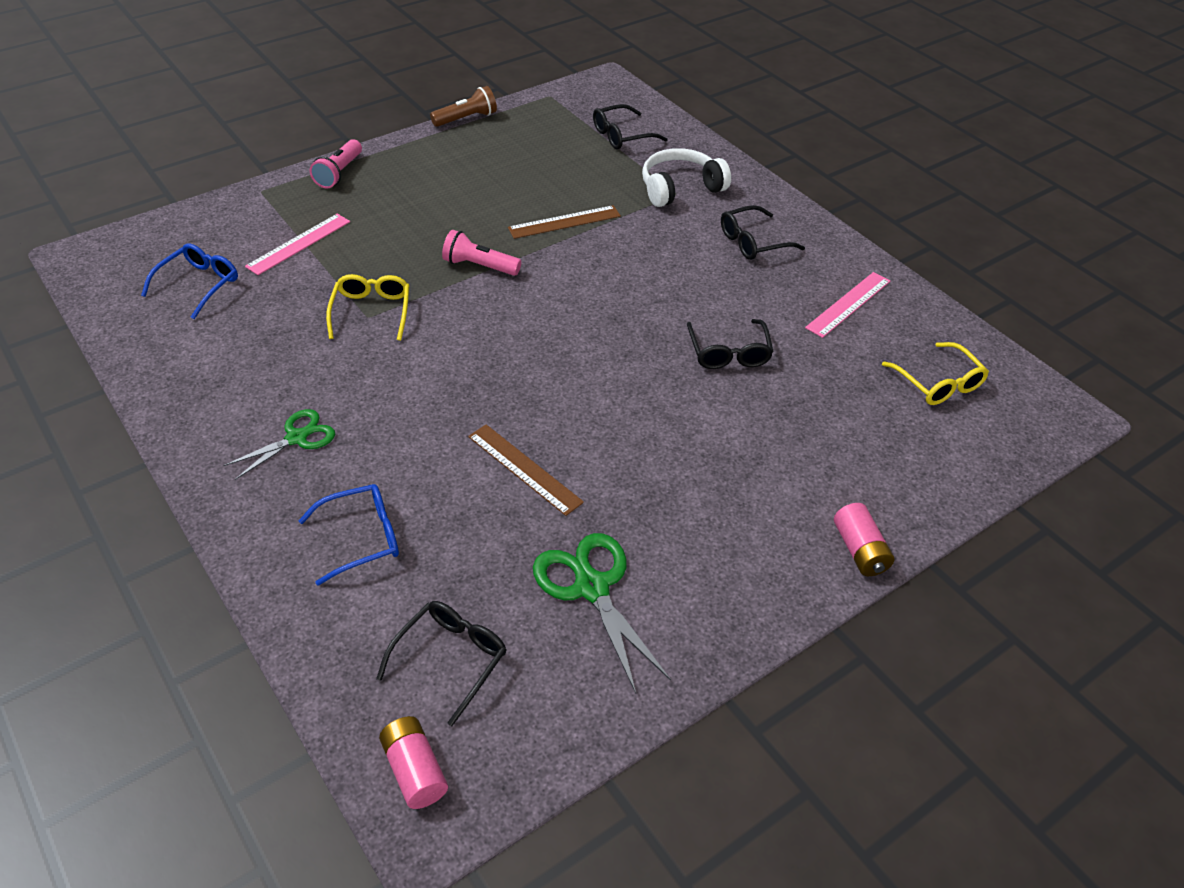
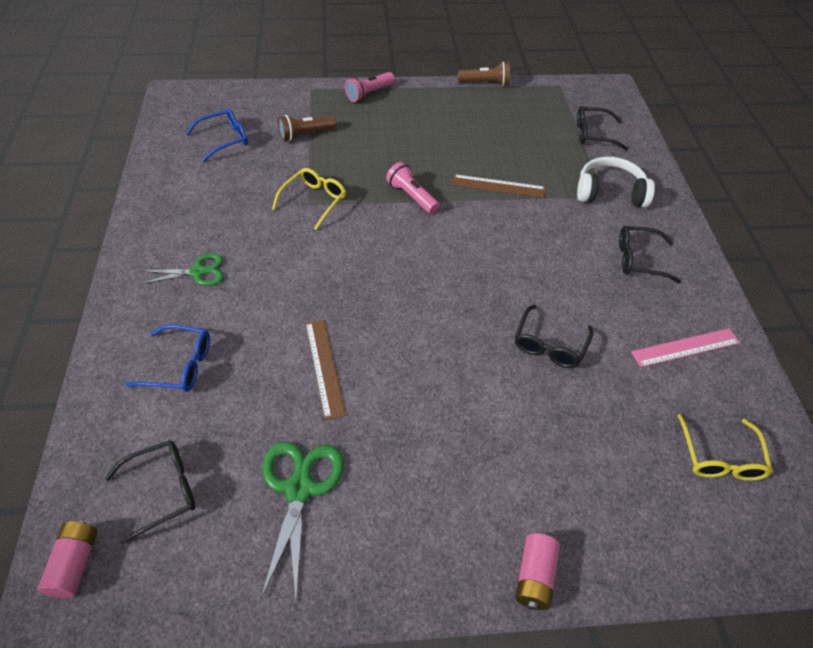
camera: 30 degrees right, 5 degrees up
pink ruler [245,214,350,275] -> brown flashlight [278,115,337,141]

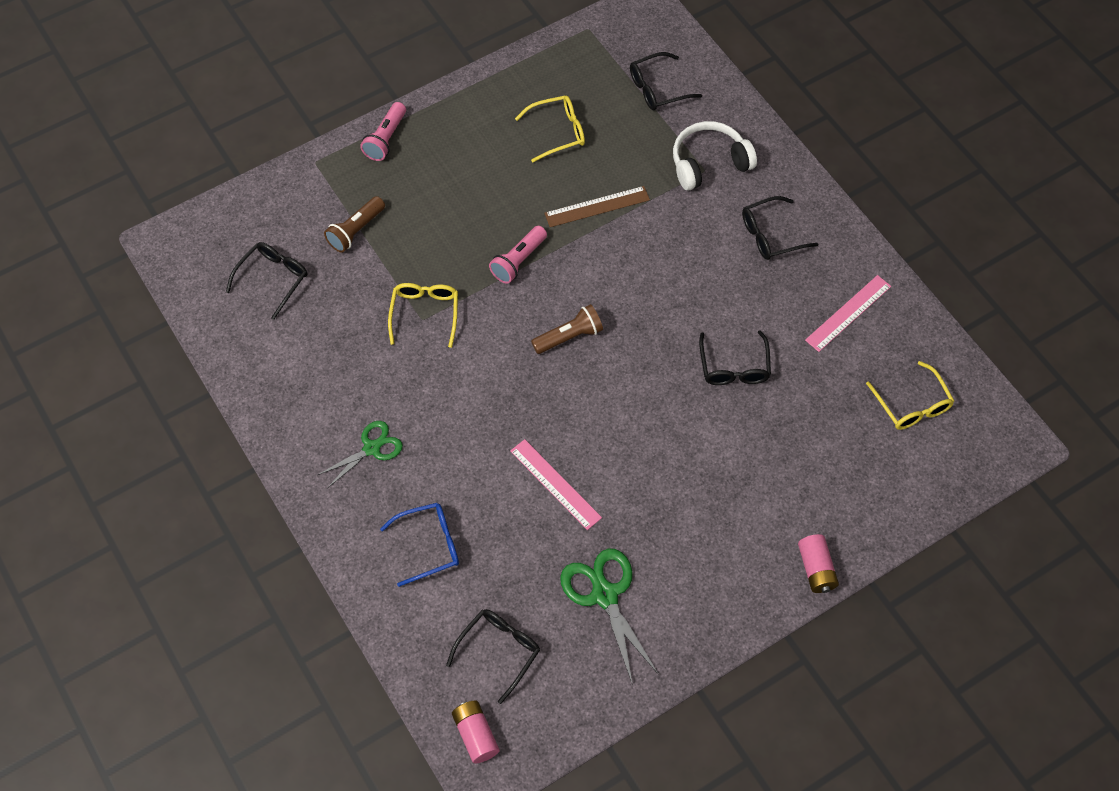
camera: 25 degrees left, 10 degrees up
blue glasses [185,108,248,162] -> black glasses [226,242,307,320]
brown ruler [305,320,346,420] -> pink ruler [510,439,602,530]
pink flashlight [386,162,439,214] -> pink flashlight turned 75 degrees counterclockwise [489,226,547,284]
brown flashlight [458,62,510,86] -> brown flashlight moved to [531,304,603,354]
none -> yellow glasses [515,95,585,162]

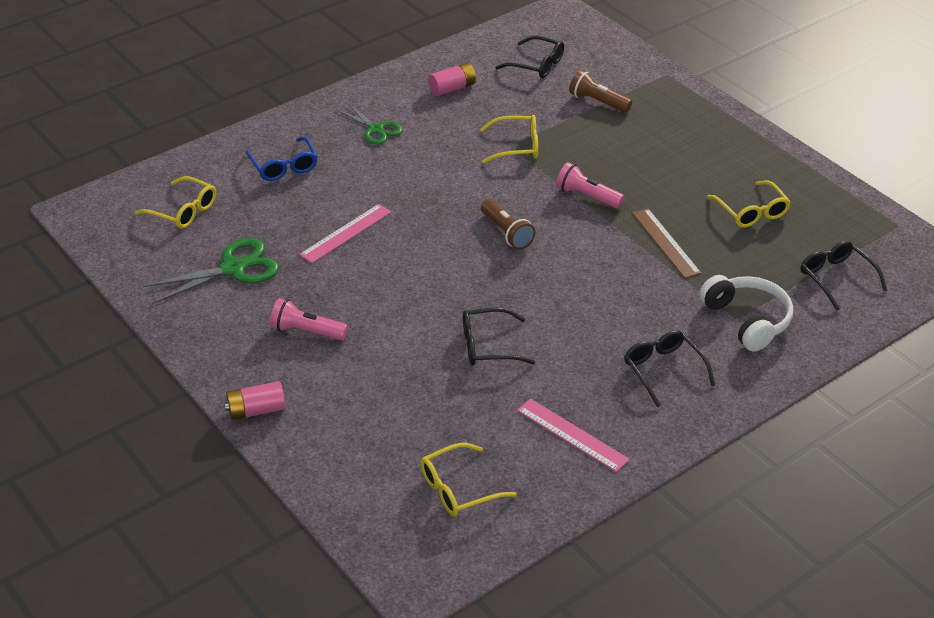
camera: 85 degrees right, 20 degrees down
pink flashlight [360,102,406,161] -> pink flashlight moved to [270,298,348,340]
black glasses [446,609,540,704] -> yellow glasses [135,176,216,229]
pink battery [452,700,500,764] -> pink battery moved to [428,63,476,96]

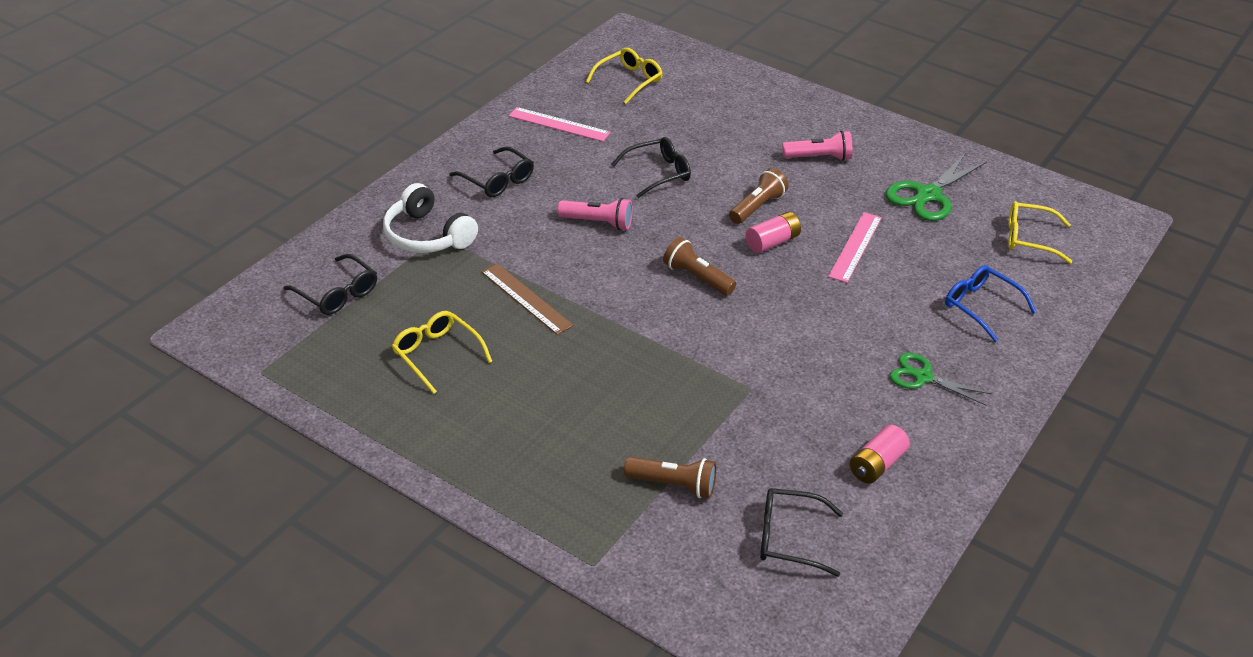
camera: 160 degrees right, 0 degrees up
pink battery [224,381,286,420] -> pink battery moved to [746,212,801,253]
yellow glasses [480,115,538,164] -> none
pink flashlight [556,162,625,209] -> pink flashlight moved to [557,198,633,230]
none -> brown flashlight [729,168,789,224]

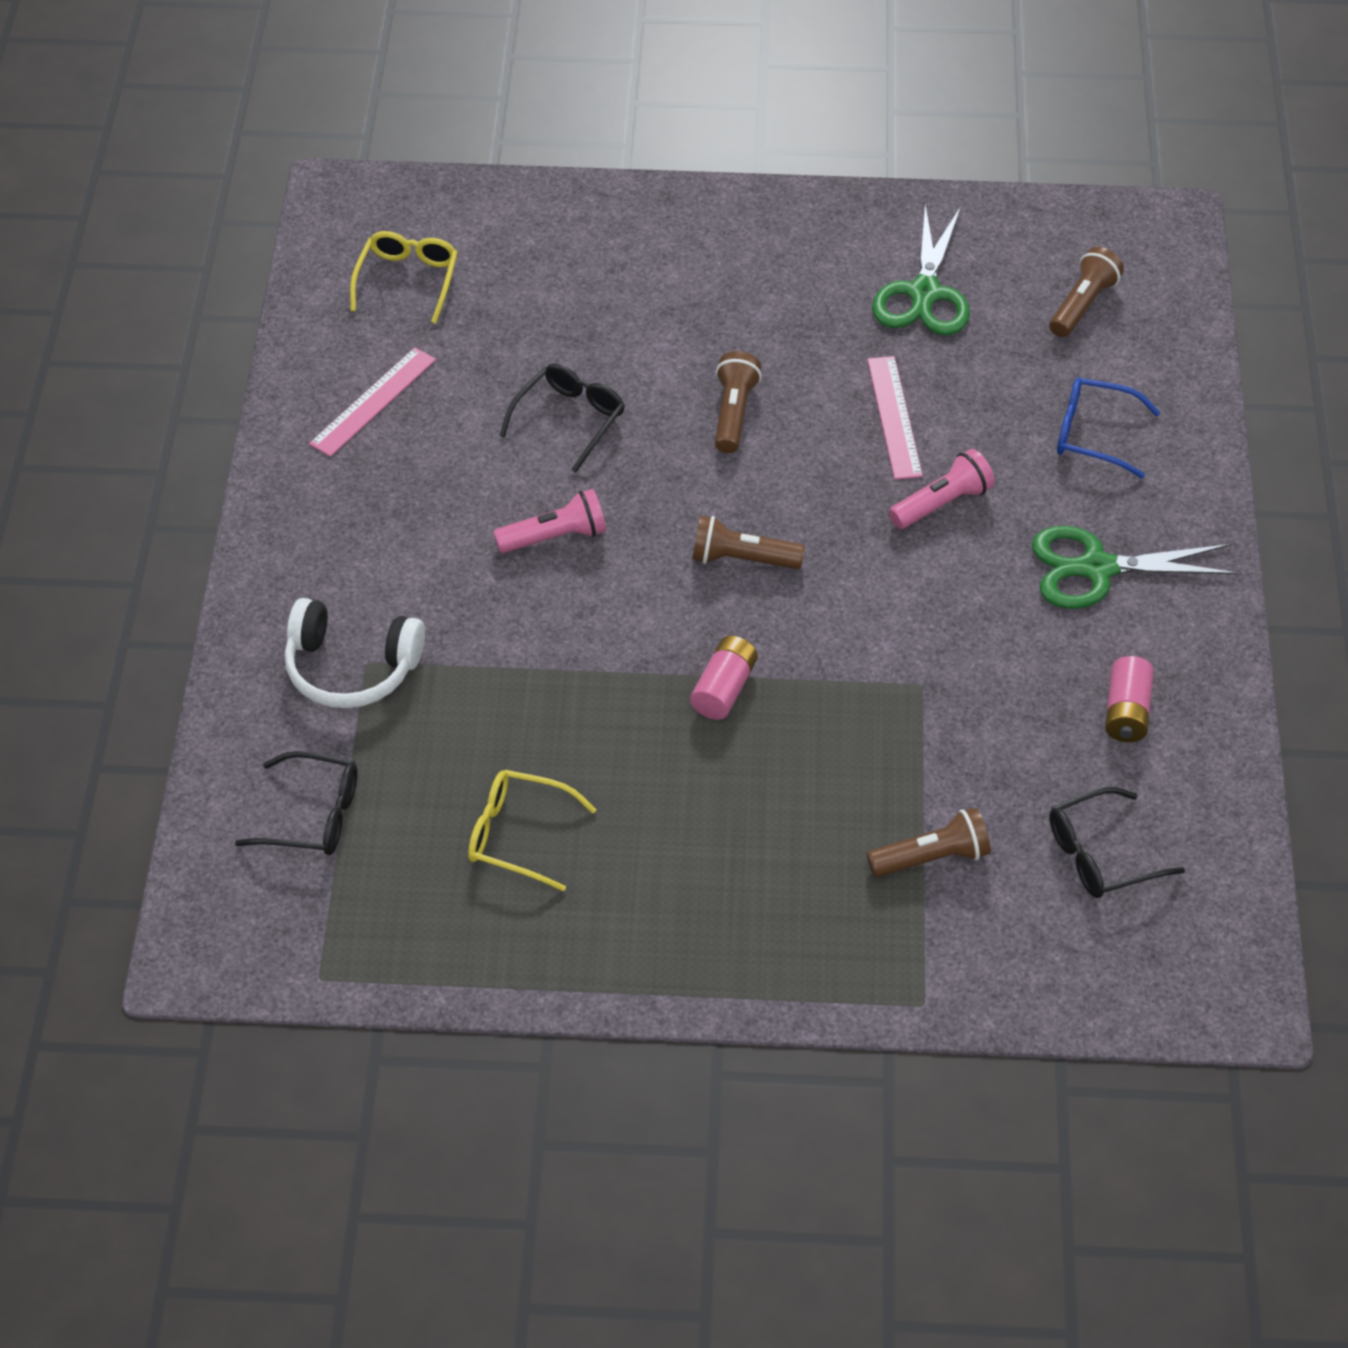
camera: 30 degrees left, 10 degrees up
black glasses [449,147,534,197] -> none
brown ruler [481,264,573,335] -> none
pink ruler [509,107,611,142] -> pink ruler turned 45 degrees counterclockwise [309,347,436,457]
pink battery [746,212,801,253] -> pink battery moved to [690,636,758,720]
pink flashlight [782,130,852,161] -> pink flashlight moved to [889,449,995,529]
green scissors [890,353,992,405] -> green scissors [1032,526,1238,609], size x1.52
yellow glasses [1008,201,1072,264] -> brown flashlight [1049,247,1124,337]

